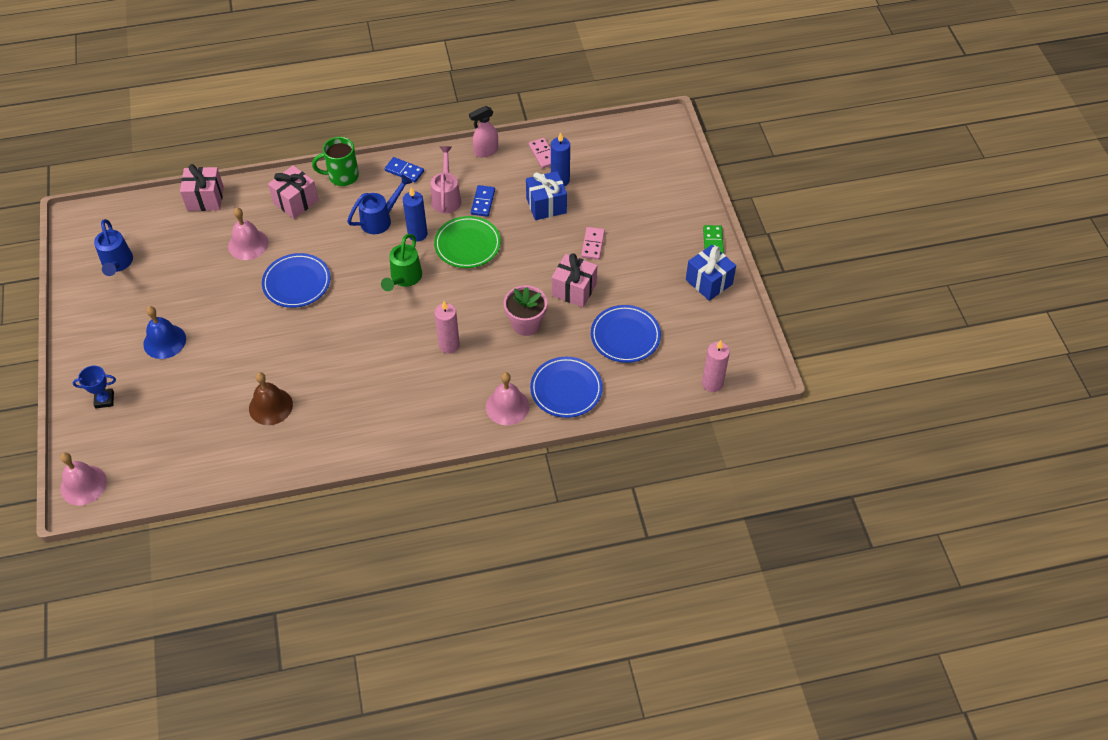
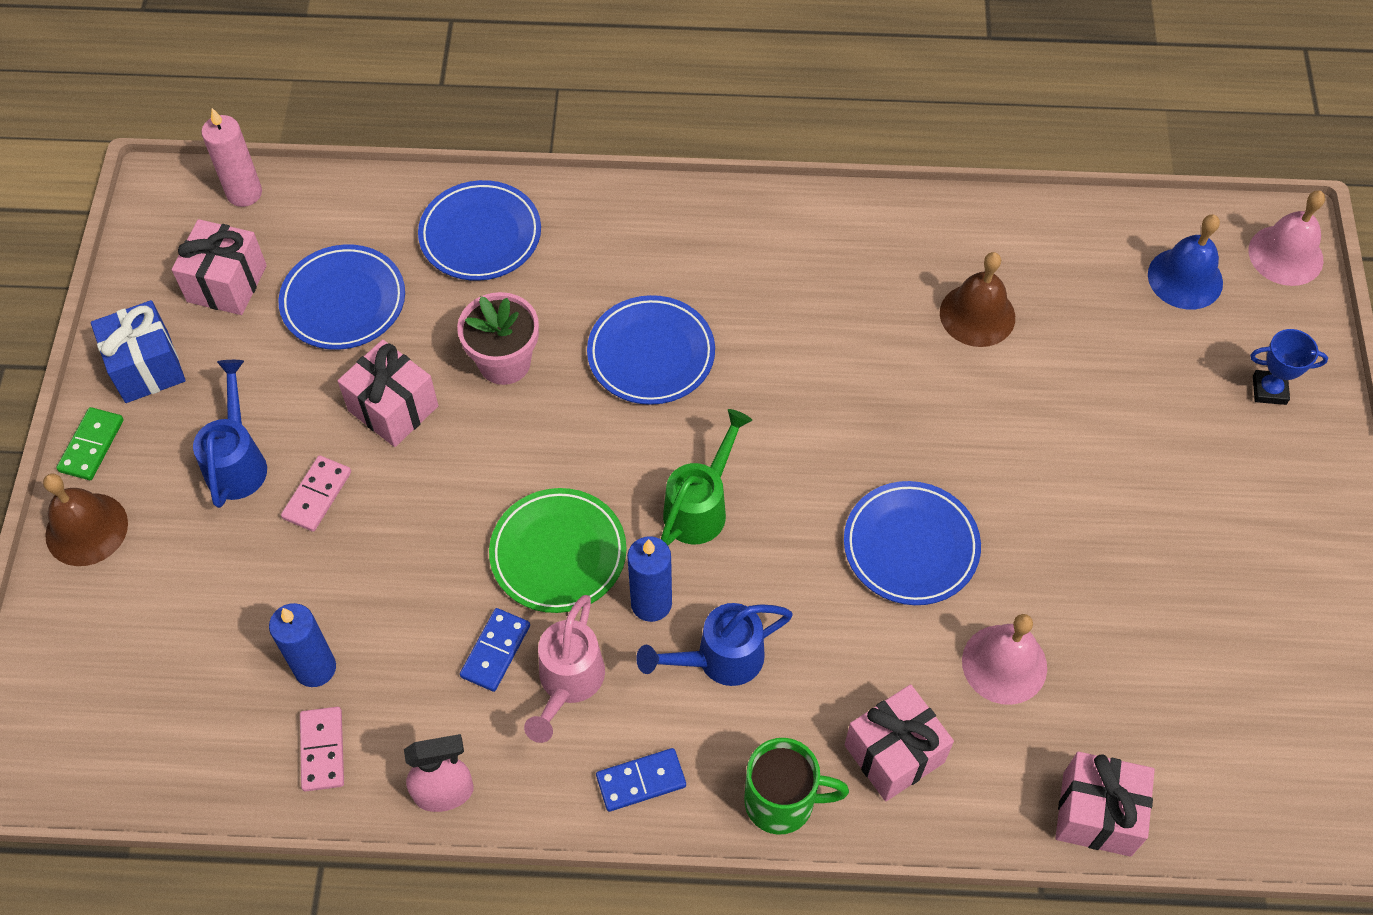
camera: 165 degrees left, 5 degrees up
blue watering can [94,219,133,276] -> blue watering can moved to [193,360,267,508]
blue bell [143,306,186,359] -> blue bell moved to [1148,214,1223,310]
blue domino [385,157,424,182] -> blue domino turned 60 degrees counterclockwise [596,748,686,812]
pink candle [435,301,460,354] -> blue plate [587,295,715,405]
pink bell [486,372,529,425] -> none
blue gift [526,171,567,220] -> none
none -> brown bell [43,474,128,566]
none -> pink gift [172,219,267,315]

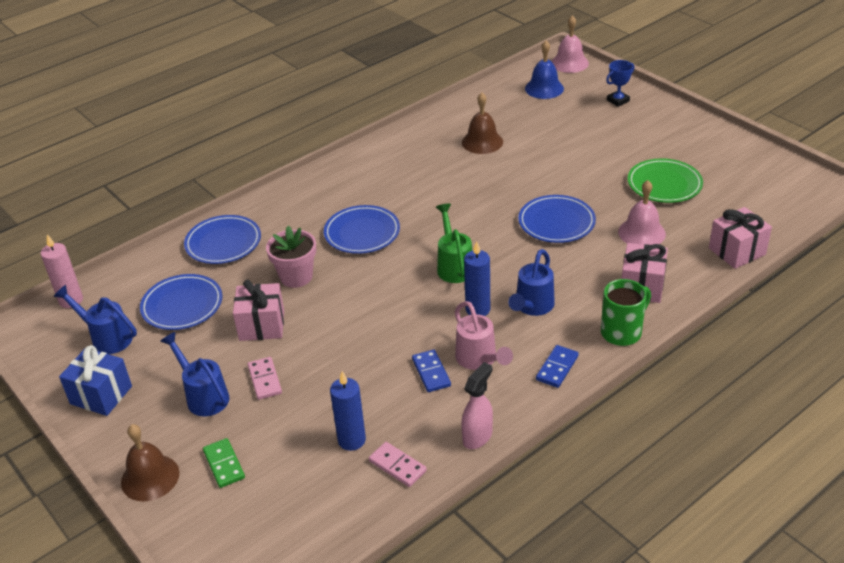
camera: 40 degrees left, 20 degrees down
green domino [56,407,124,480] -> green domino moved to [203,438,245,488]
pink gift [172,219,267,315] -> blue watering can [53,285,137,354]
green plate [489,488,627,613] -> green plate moved to [628,158,703,203]

